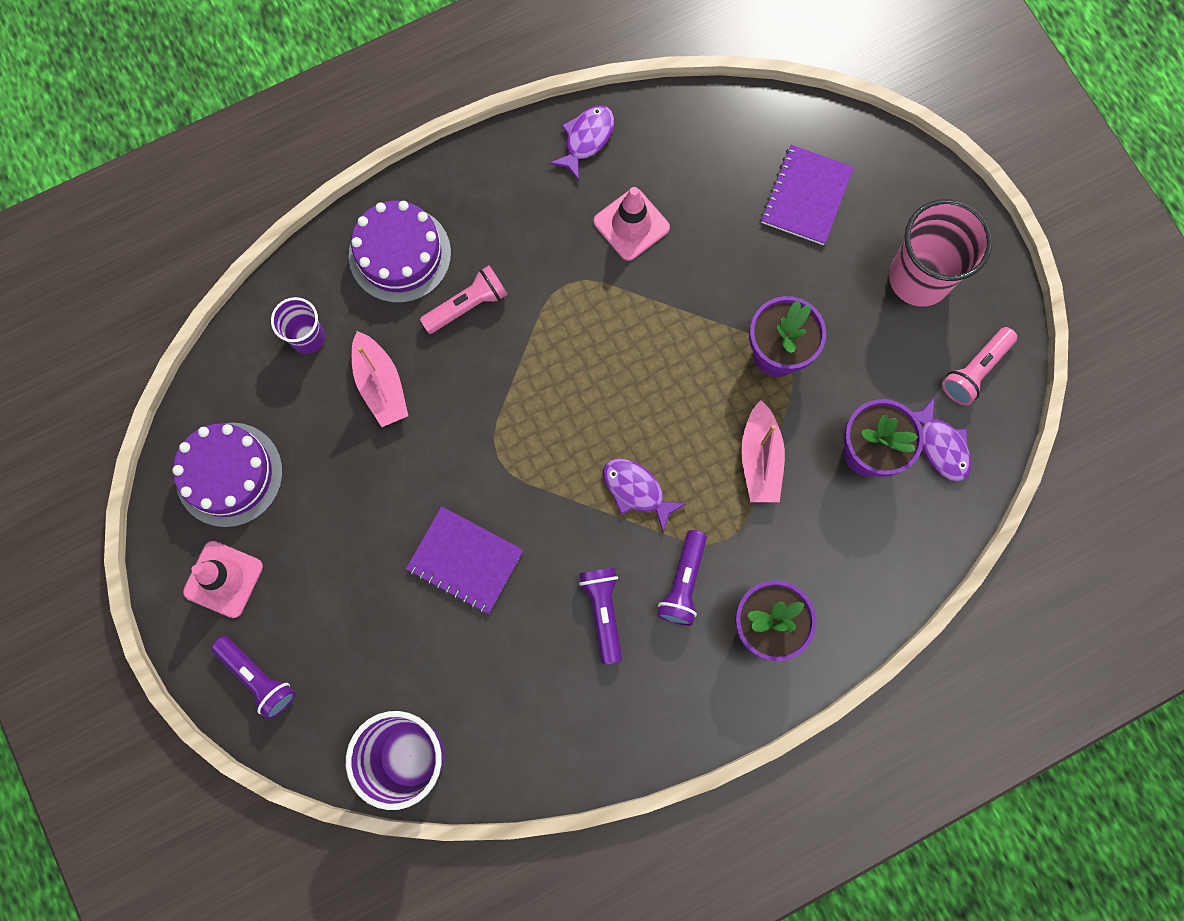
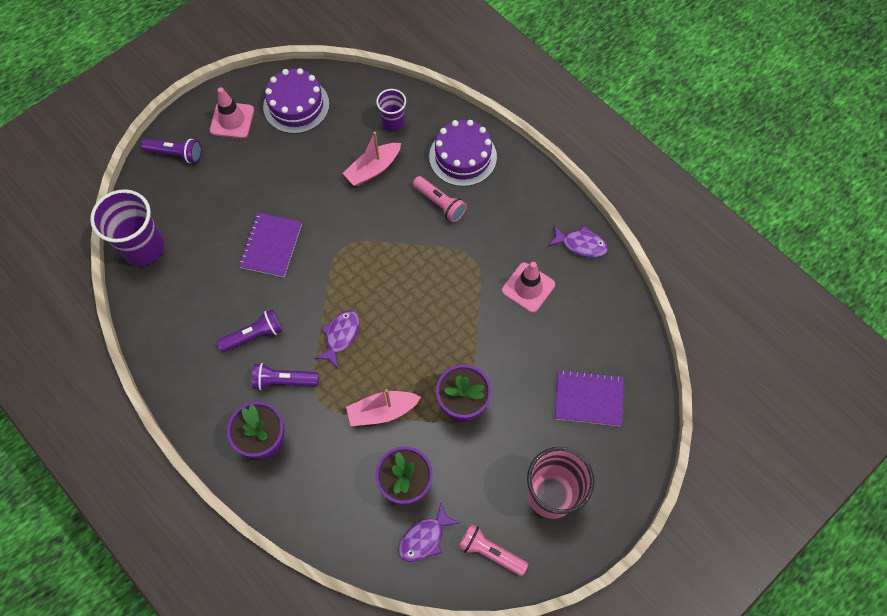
camera: 75 degrees right, 10 degrees down
purple flashlight [211,636,296,720] -> purple flashlight turned 105 degrees counterclockwise [141,139,202,163]

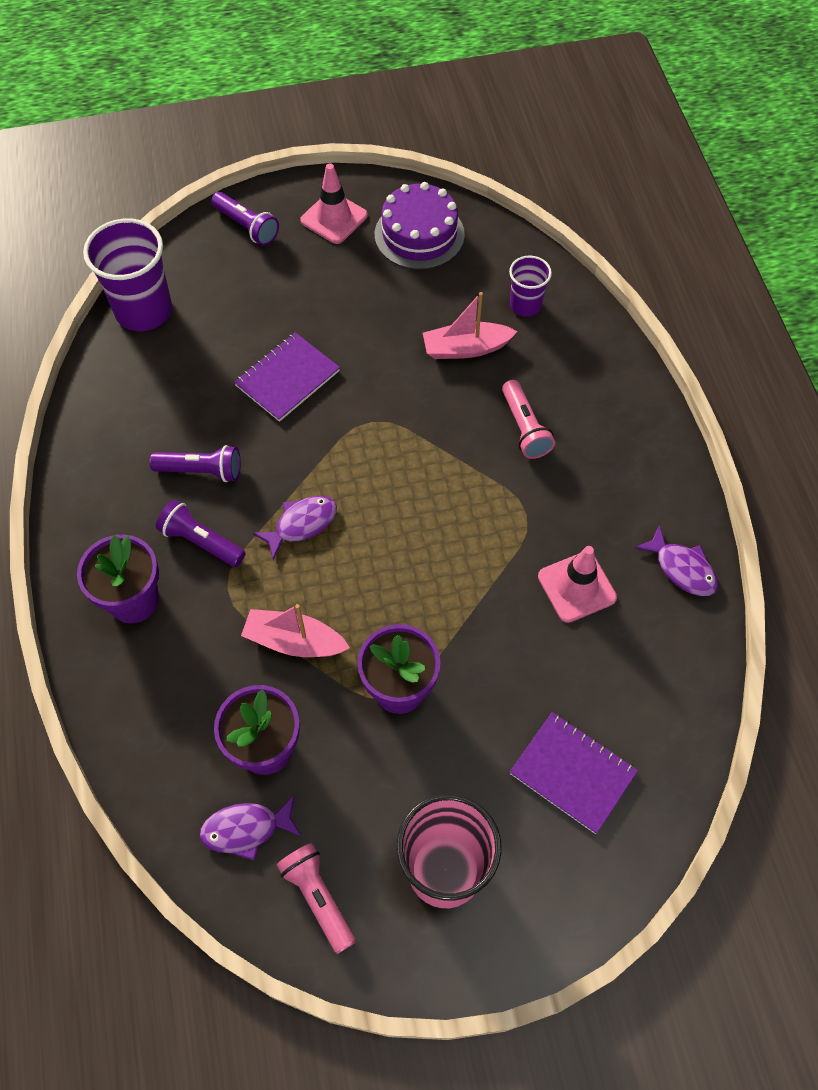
camera: 30 degrees right, 5 degrees down
purple cake [429,120,497,186] -> none

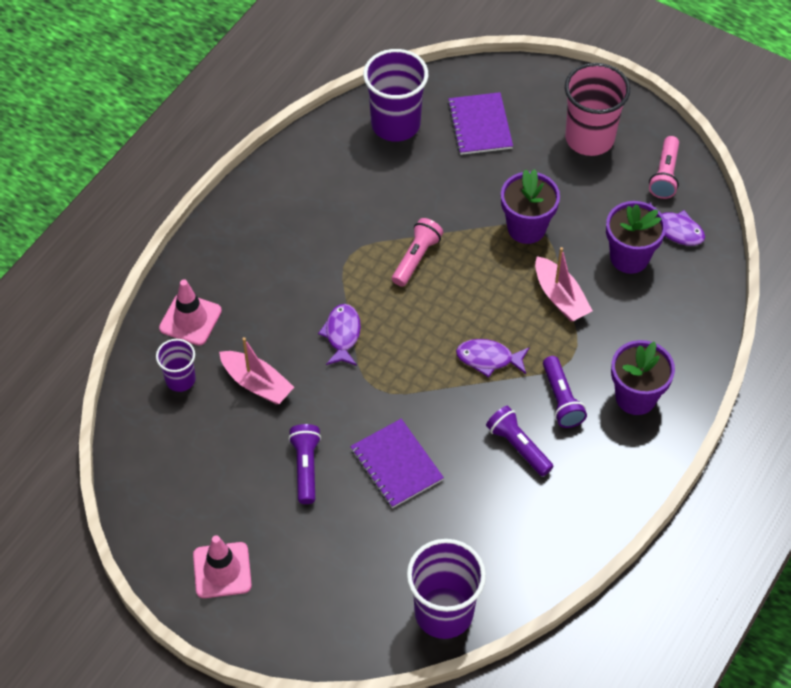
camera: 135 degrees left, 5 degrees down
purple flashlight [211,192,279,246] -> purple flashlight moved to [288,424,321,504]
purple notebook [234,332,340,422] -> purple notebook turned 60 degrees clockwise [350,419,444,508]
purple cake [375,182,465,270] -> none
pink flashlight [502,380,555,459] -> pink flashlight moved to [392,218,443,287]
pink traffic cone [538,546,617,623] -> pink traffic cone moved to [159,279,222,346]
purple fish [635,525,718,596] -> purple fish moved to [318,304,361,366]
none -> purple cup [363,49,428,142]

